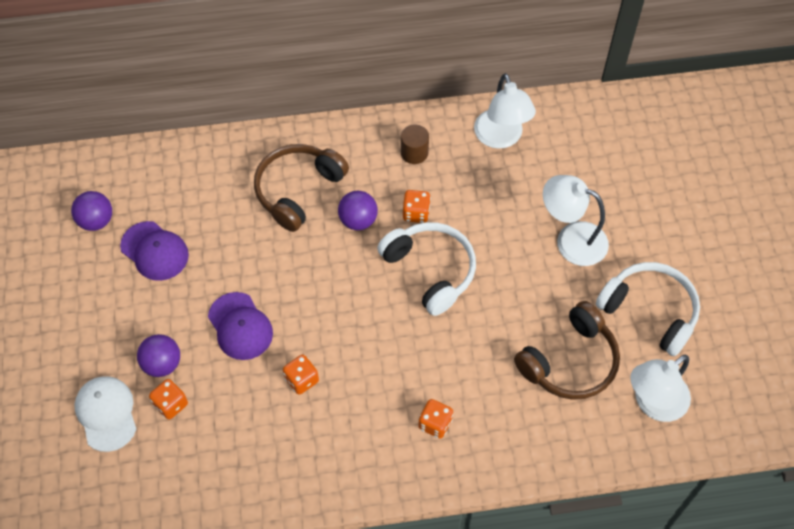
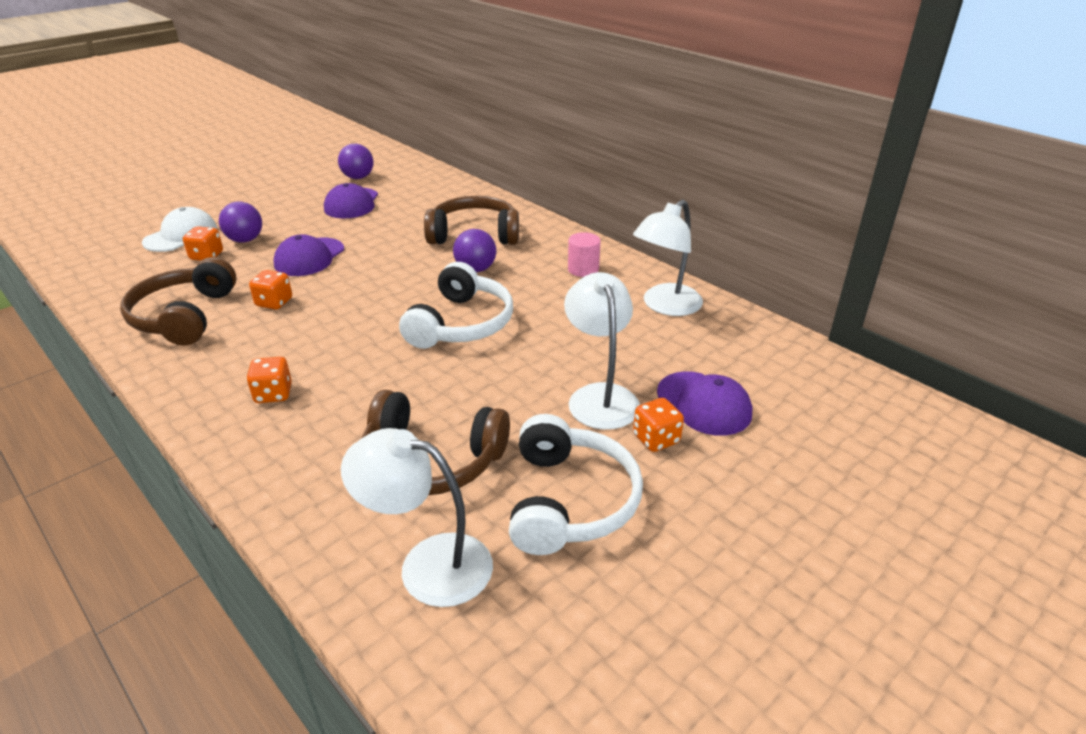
camera: 55 degrees right, 25 degrees down
brown cylinder [401,124,429,164] -> pink cylinder [568,232,601,277]
orange dice [402,190,431,223] -> orange dice moved to [633,398,684,452]
none -> brown headphones [120,257,236,346]
none -> purple cap [657,371,752,436]

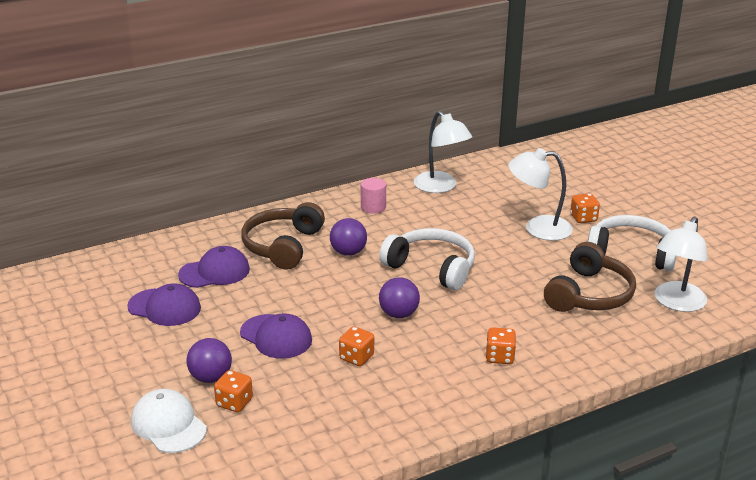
camera: 75 degrees left, 5 degrees down
brown headphones [120,257,236,346] -> none
purple ball [338,144,374,179] -> purple ball moved to [379,277,420,318]
purple cap [657,371,752,436] -> purple cap moved to [178,246,250,288]

